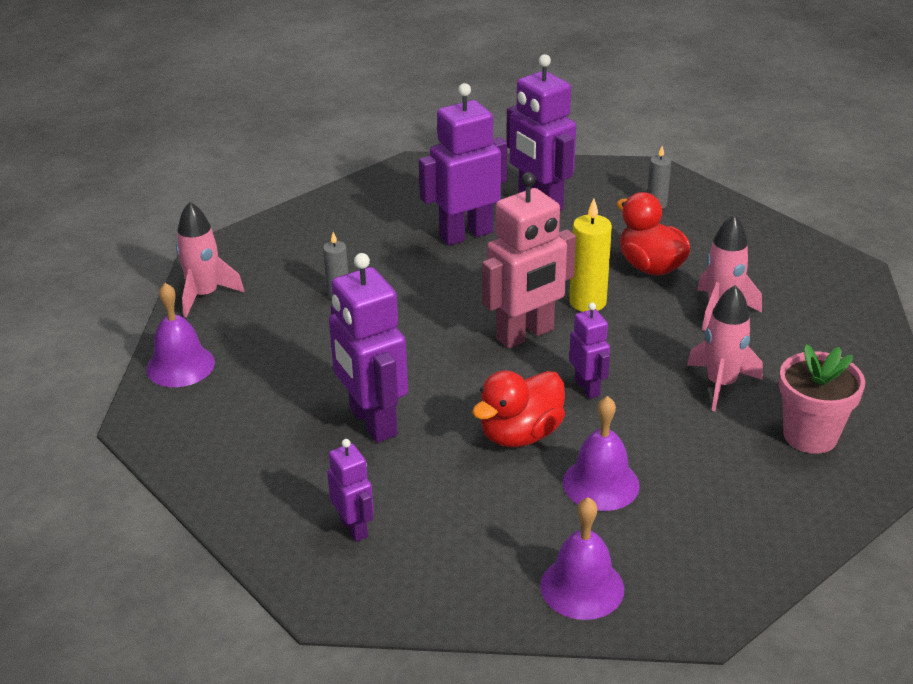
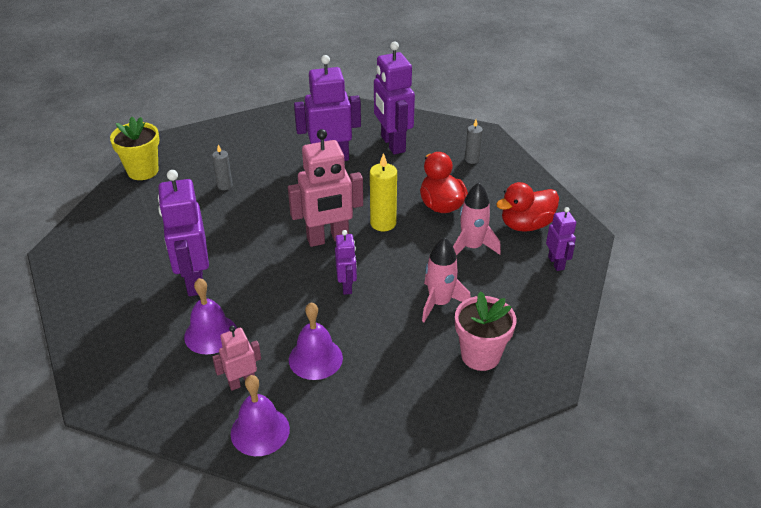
camera: 15 degrees right, 5 degrees up
purple bell [146,283,215,387] -> purple bell moved to [184,278,237,354]
pink rocket [176,202,245,318] -> yellow flower pot [110,117,159,180]
purple robot [327,439,374,542] -> purple robot moved to [546,207,576,271]
red duck [472,371,565,448] -> red duck moved to [496,182,559,232]
none -> pink robot [212,326,261,391]

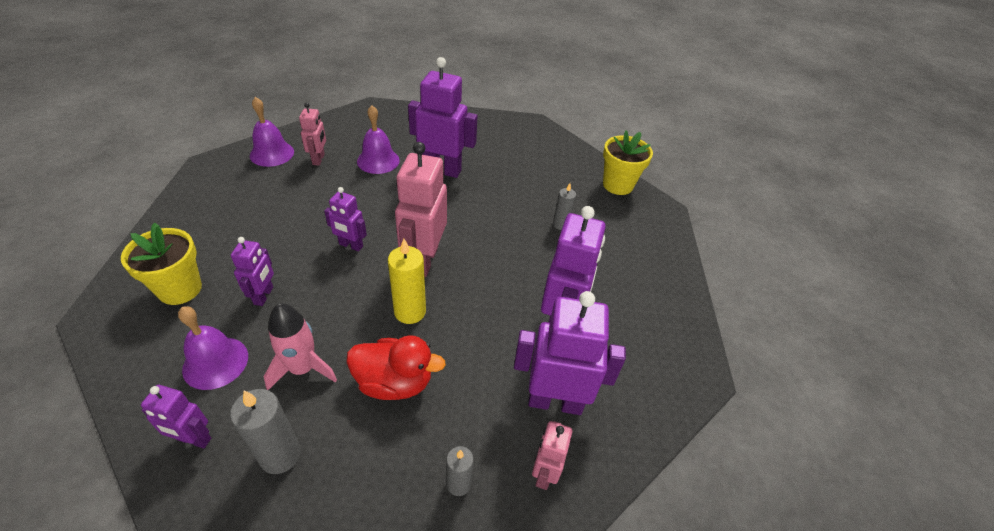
camera: 115 degrees right, 5 degrees up
purple bell [289,302,343,380] -> purple bell moved to [178,306,248,390]
pink rocket [422,237,471,322] -> purple robot [231,237,274,306]
pink flower pot [455,291,516,371] -> yellow flower pot [121,223,202,305]
red duck [496,182,559,232] -> grey candle [230,389,301,474]
none -> pink robot [532,421,572,490]

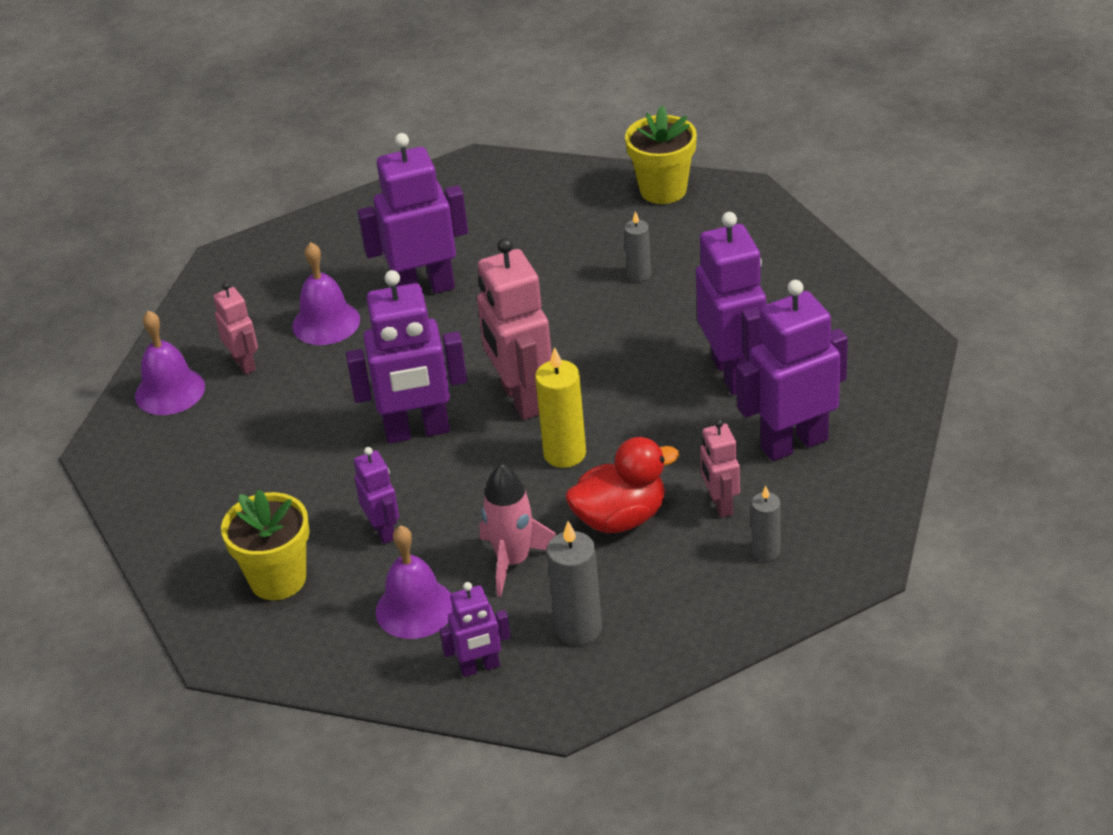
camera: 25 degrees left, 5 degrees down
purple robot [324,187,367,251] -> purple robot [346,270,467,443], size x1.86
pink robot [532,421,572,490] -> pink robot moved to [700,419,740,518]

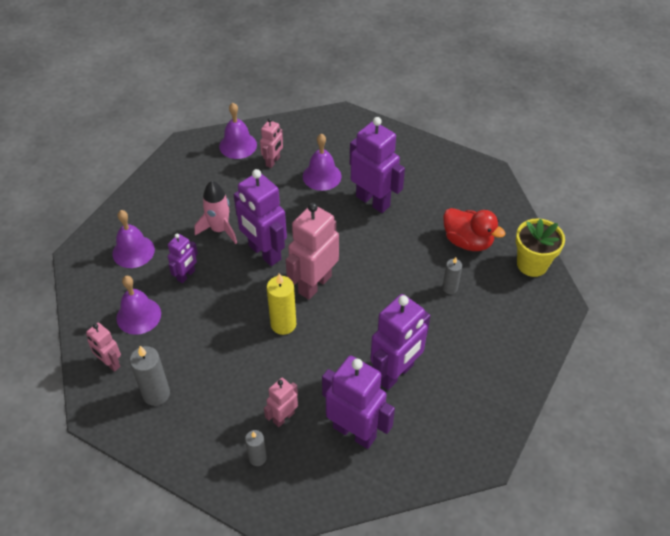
camera: 55 degrees right, 10 degrees up
yellow flower pot [221,489,310,600] -> purple bell [112,210,155,268]
purple robot [440,582,511,677] -> pink robot [86,323,121,372]
pink rocket [480,463,556,597] -> pink rocket moved to [195,181,237,244]
red duck [565,437,679,533] -> red duck moved to [443,208,505,251]

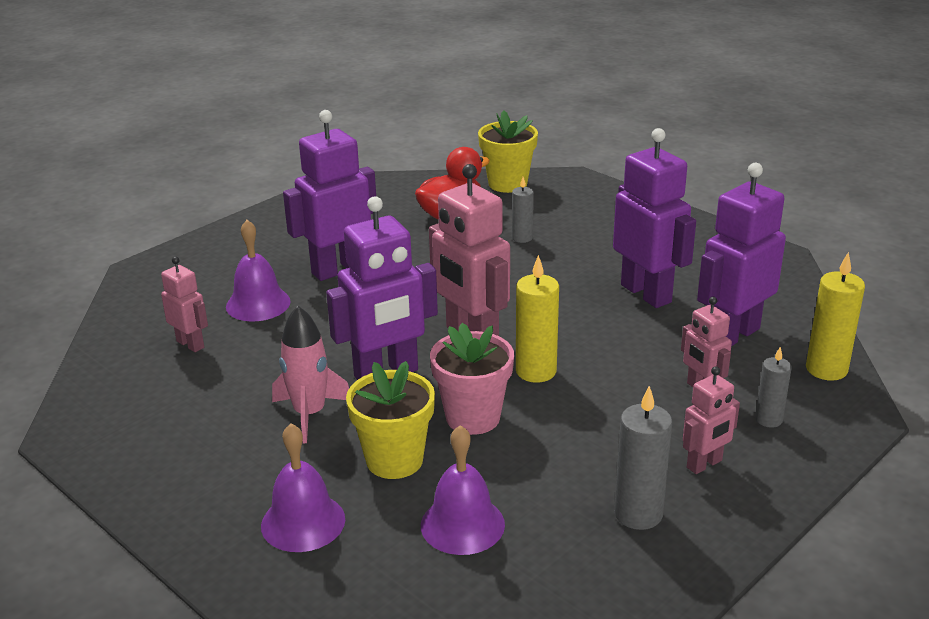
camera: 75 degrees left, 20 degrees down
pink robot [86,323,121,372] -> pink robot moved to [683,366,740,474]
purple robot [168,234,198,283] -> yellow flower pot [346,361,435,479]
purple bell [219,103,257,159] -> none
none -> pink flower pot [430,323,514,435]
none -> yellow candle [806,252,865,381]

